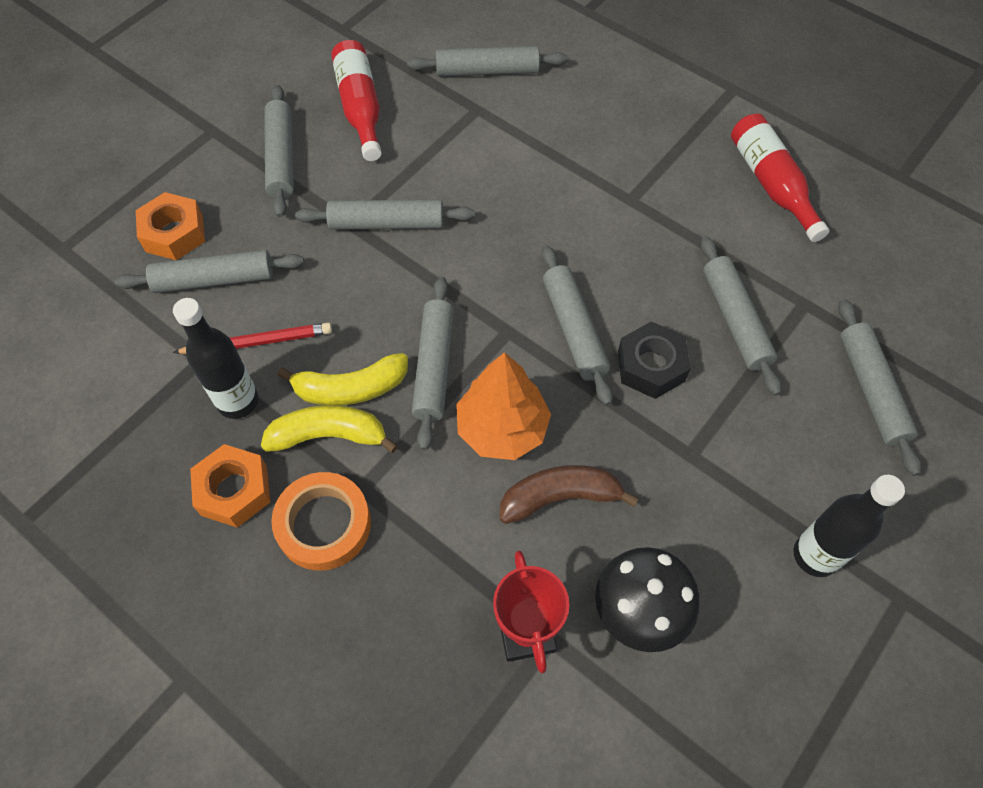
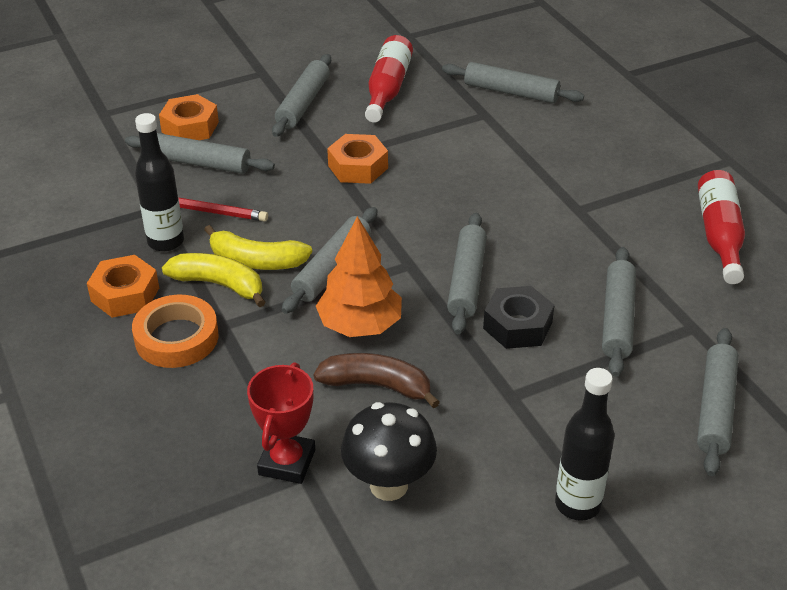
camera: 25 degrees right, 20 degrees down
grey rolling pin [295,200,475,230] -> orange nut [327,134,388,184]

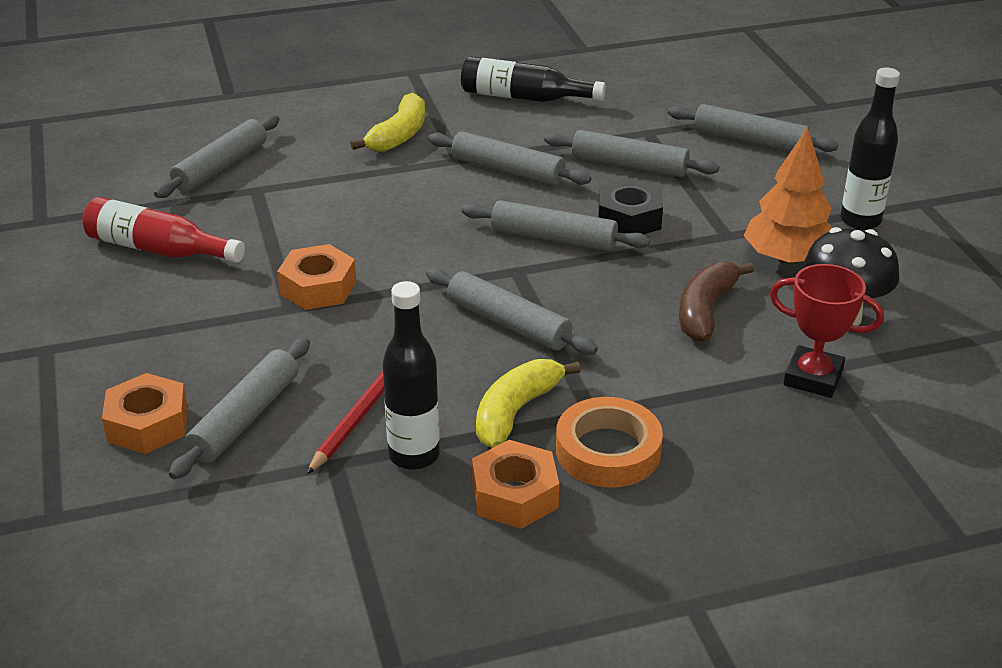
camera: 80 degrees left, 5 degrees down
yellow banana [204,225,312,270] -> yellow banana moved to [350,92,425,152]
grey rolling pin [272,54,331,137] -> grey rolling pin moved to [428,131,591,186]
orange tree [316,216,402,337] -> orange tree moved to [743,127,832,265]
red bottle [698,170,745,284] -> black bottle [461,56,606,102]

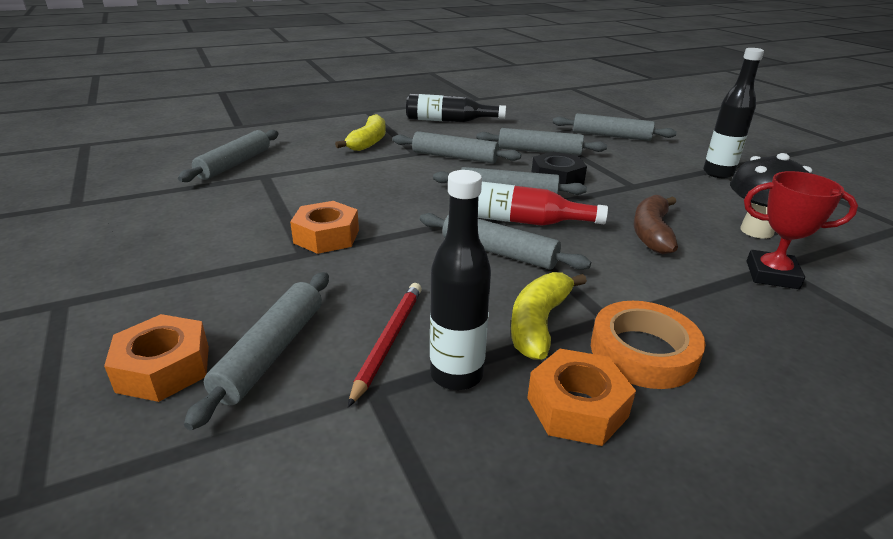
camera: 10 degrees left, 5 degrees down
red bottle [82,197,245,263] -> red bottle moved to [478,182,608,226]
orange tree [743,127,832,265] -> none

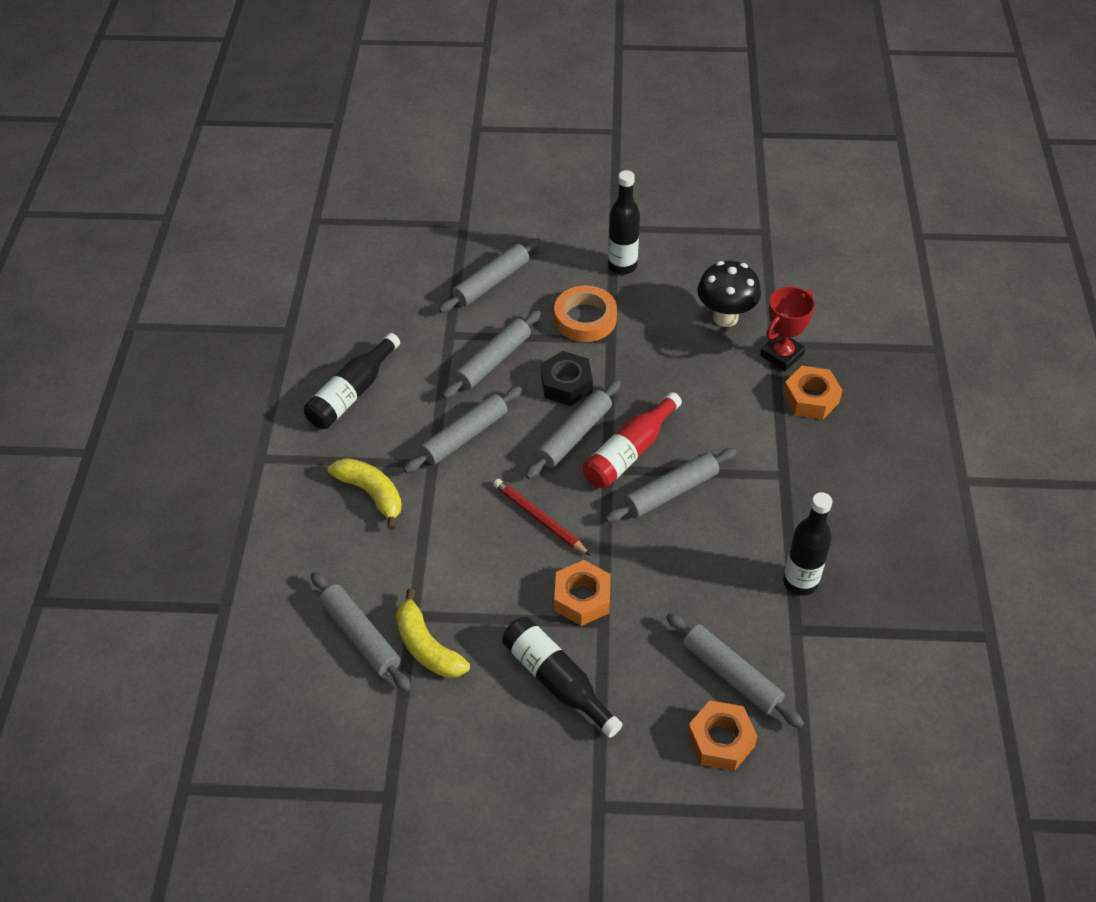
camera: 60 degrees left, 20 degrees up
red pencil [348,283,422,407] -> red pencil moved to [493,479,591,556]
yellow banana [511,272,587,360] -> yellow banana moved to [396,589,470,678]
orange nut [527,349,636,446] -> orange nut moved to [783,366,842,420]
orange tape [591,301,706,389] -> orange tape moved to [554,285,617,342]
brown banana [634,195,678,254] -> none
none -> black bottle [502,617,623,738]

